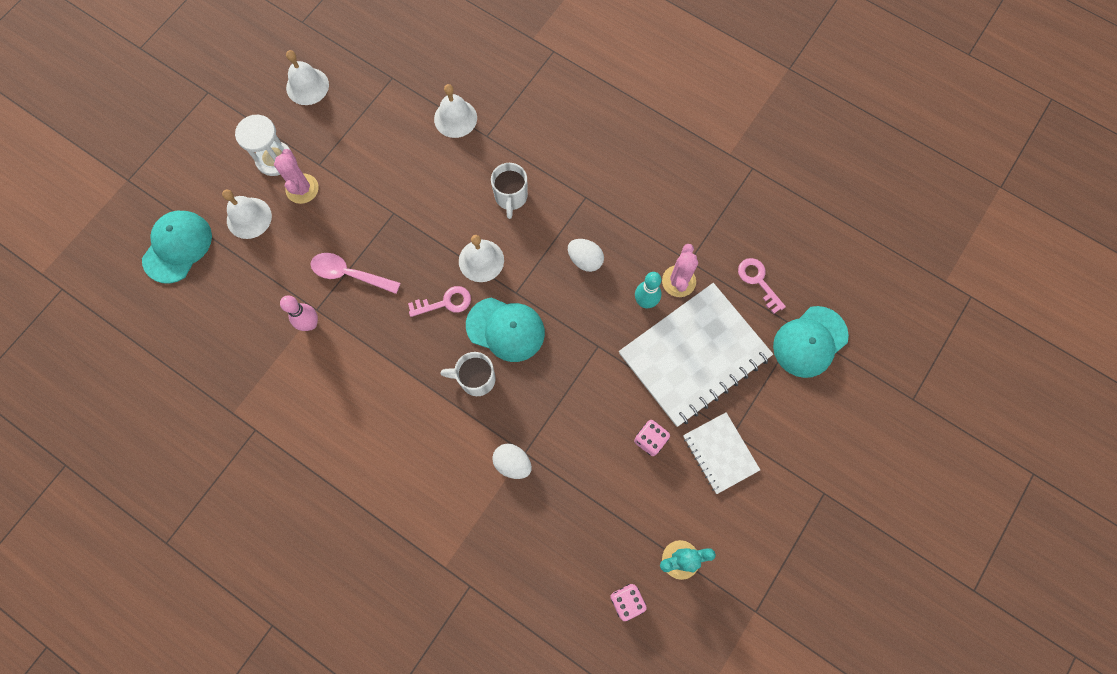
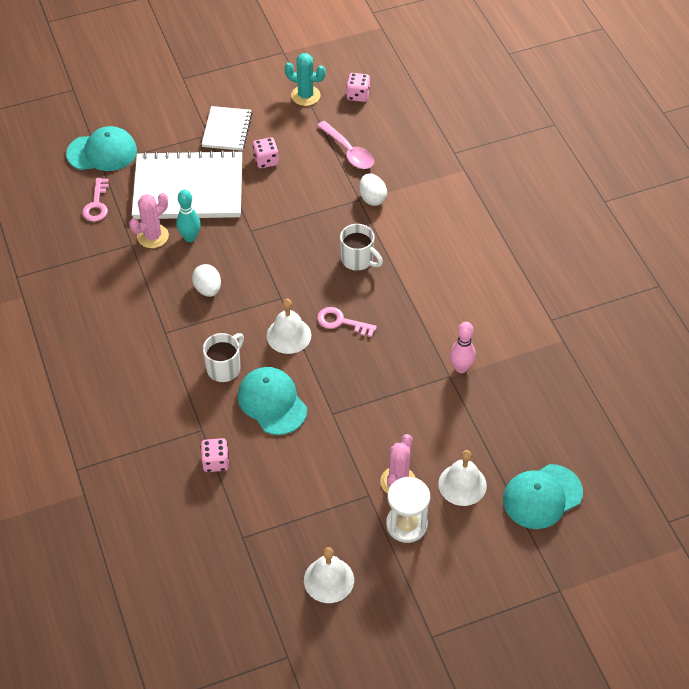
camera: 145 degrees left, 20 degrees down
pink spoon [310,253,400,294] -> pink spoon moved to [317,121,374,169]
white bell [434,84,477,138] -> pink dice [200,438,229,472]
turquoise cap [466,297,545,362] -> turquoise cap moved to [238,367,307,435]

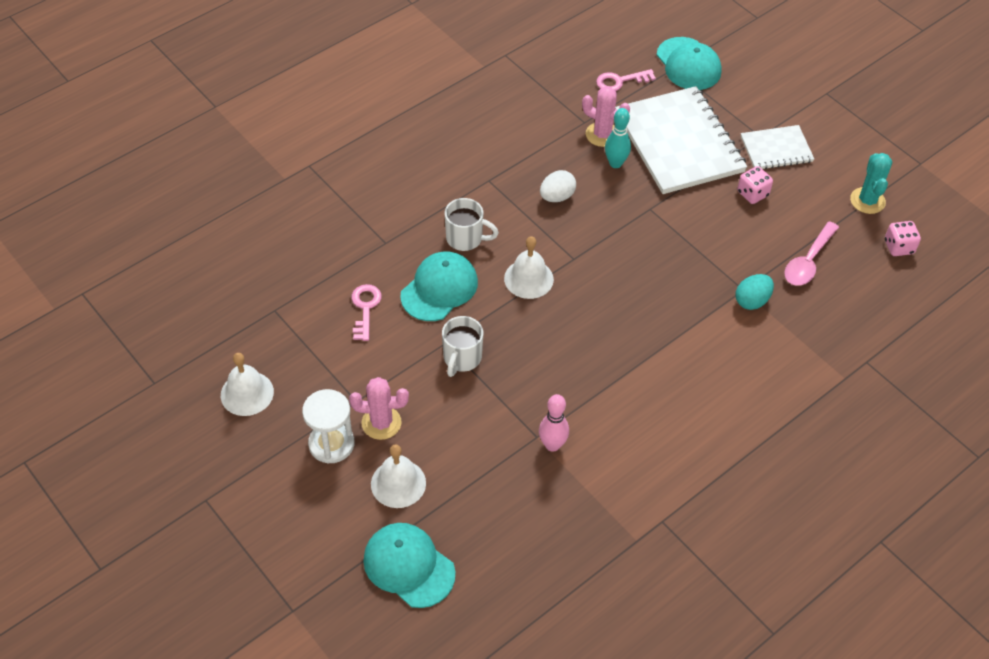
camera: 70 degrees right, 0 degrees up
pink dice [200,438,229,472] -> none
pink key [317,307,377,337] -> pink key moved to [351,284,382,341]
white mug [340,224,383,271] -> white mug moved to [442,316,483,377]
white egg [359,173,387,206] -> turquoise egg [736,274,774,310]

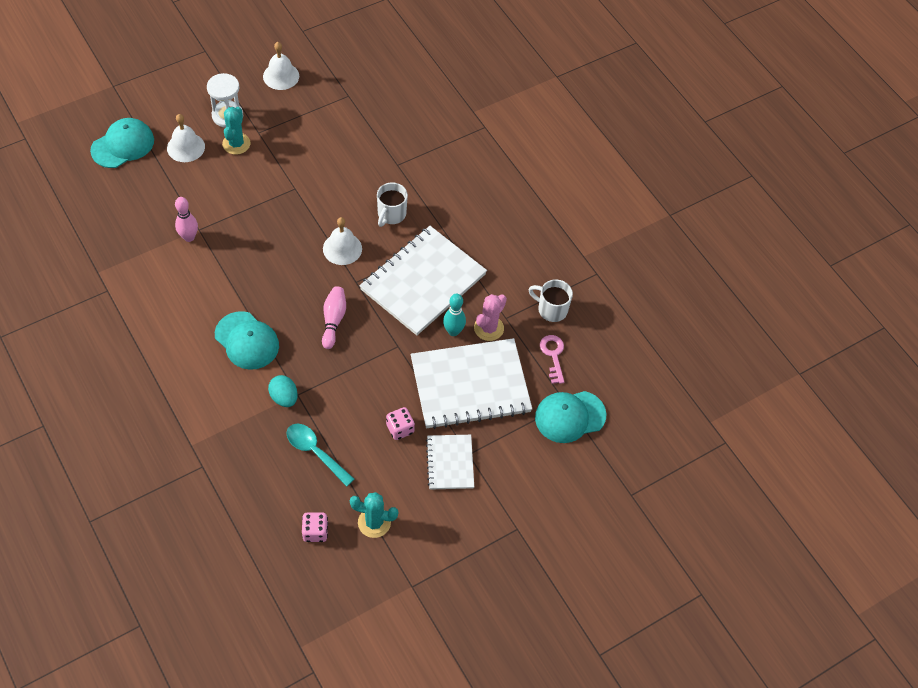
camera: 95 degrees right, 5 degrees up
pink cactus [349,377,409,440] -> turquoise cactus [222,107,251,155]
pink key [351,284,382,341] -> none
turquoise cap [400,252,478,321] -> turquoise cap moved to [215,311,279,370]
white mug [442,316,483,377] -> white mug moved to [528,279,573,322]
white egg [540,170,576,202] -> white notebook [359,226,487,336]
pink spoon [784,221,839,286] -> turquoise spoon [286,424,354,487]
none -> pink bowling pin [322,286,346,349]

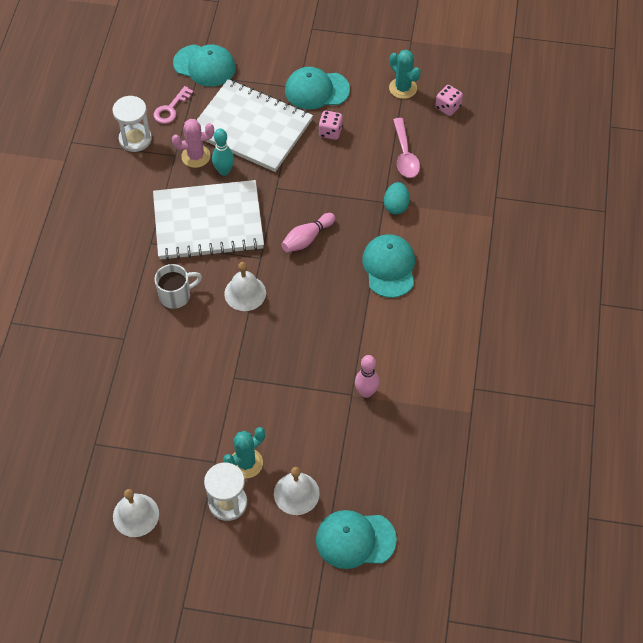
camera: 135 degrees left, 0 degrees up
turquoise spoon [286,424,354,487] -> pink spoon [393,118,420,178]
white notebook [426,435,474,490] -> turquoise cap [285,67,350,110]
white mug [528,279,573,322] -> white hourglass [112,96,152,152]

